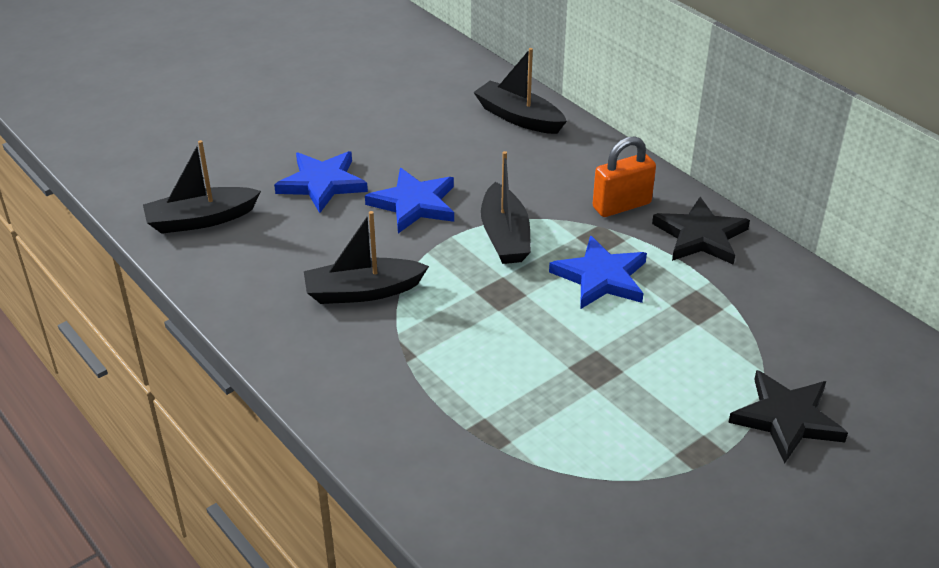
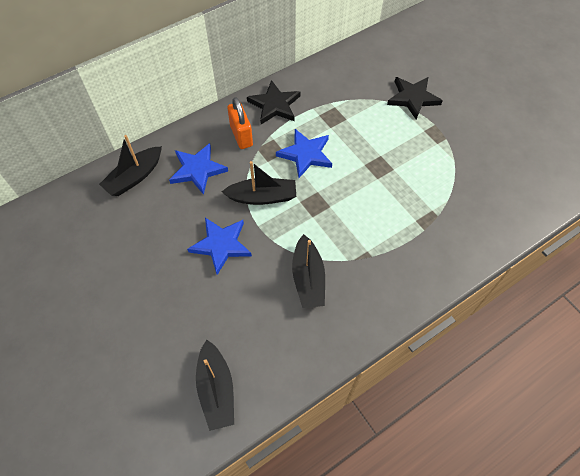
camera: 85 degrees left, 20 degrees up
blue star [274,151,368,213] -> blue star moved to [169,143,228,195]

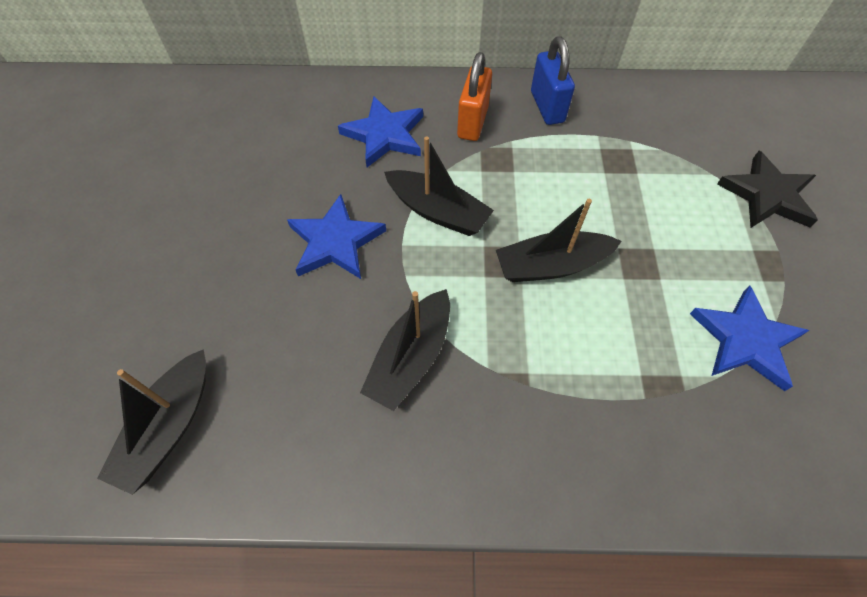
camera: 35 degrees right, 0 degrees up
black boat [99,135,162,196] -> black boat moved to [496,199,622,282]
black star [247,80,300,124] -> blue padlock [531,36,575,125]
blue star [276,129,332,178] -> blue star moved to [690,286,809,391]

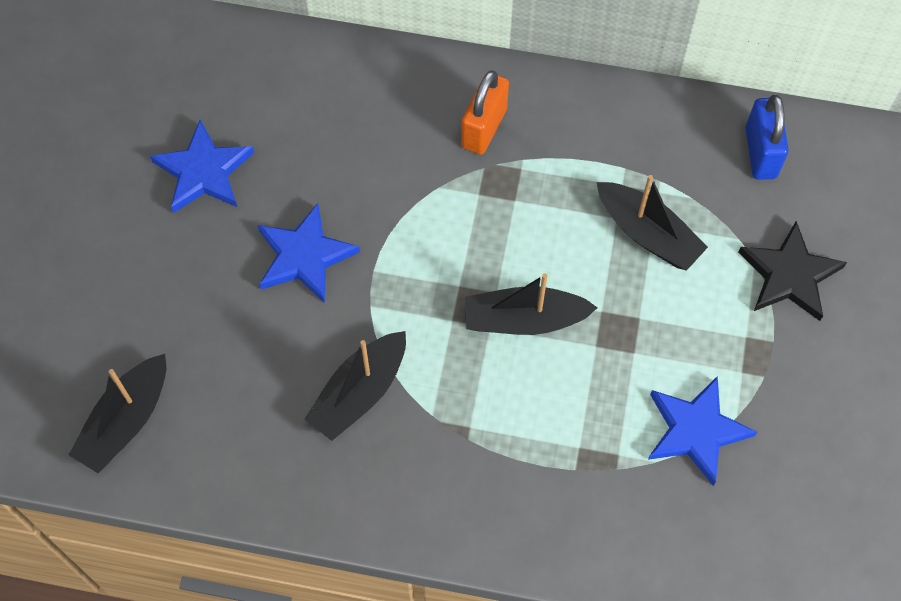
camera: 10 degrees right, 5 degrees up
blue star [338,97,423,167] -> blue star moved to [150,120,254,213]
black boat [384,136,494,236] -> black boat moved to [597,175,708,271]
blue padlock [531,36,575,125] -> blue padlock moved to [745,95,789,180]

